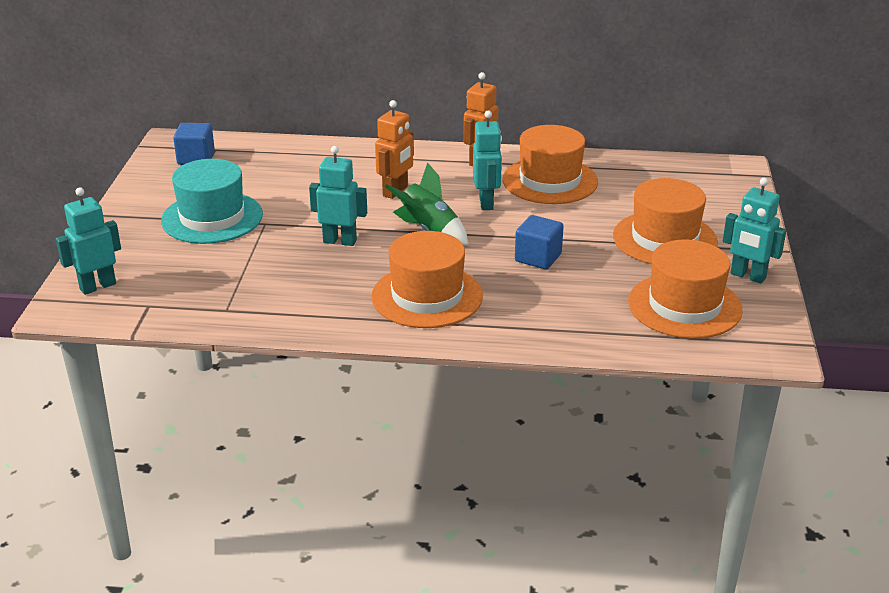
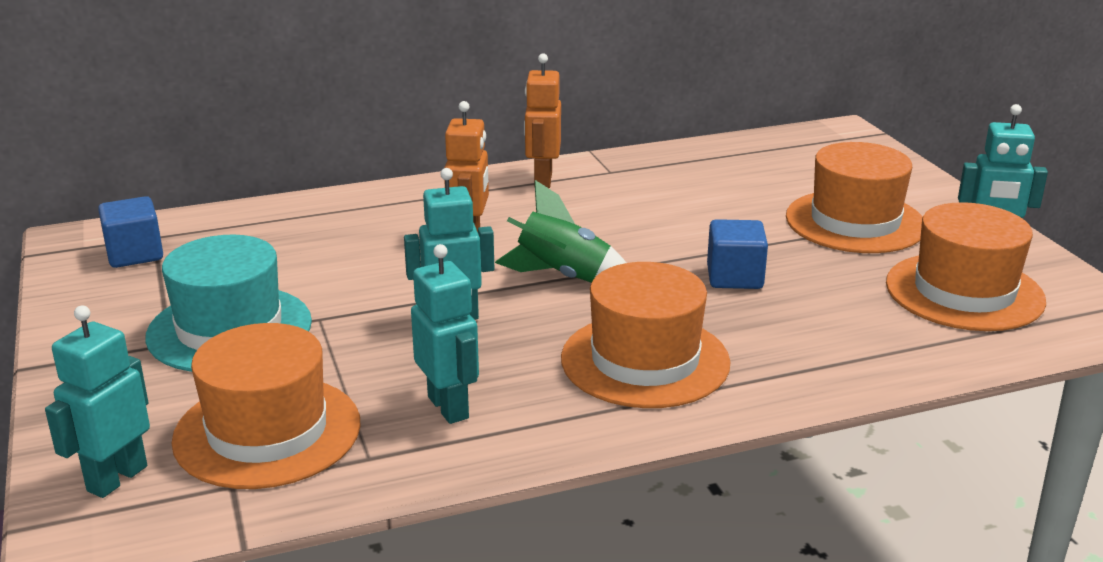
camera: 25 degrees left, 5 degrees down
turquoise robot [473,111,502,210] -> turquoise robot moved to [411,244,479,424]
orange hat [502,125,598,204] -> orange hat moved to [171,323,361,489]

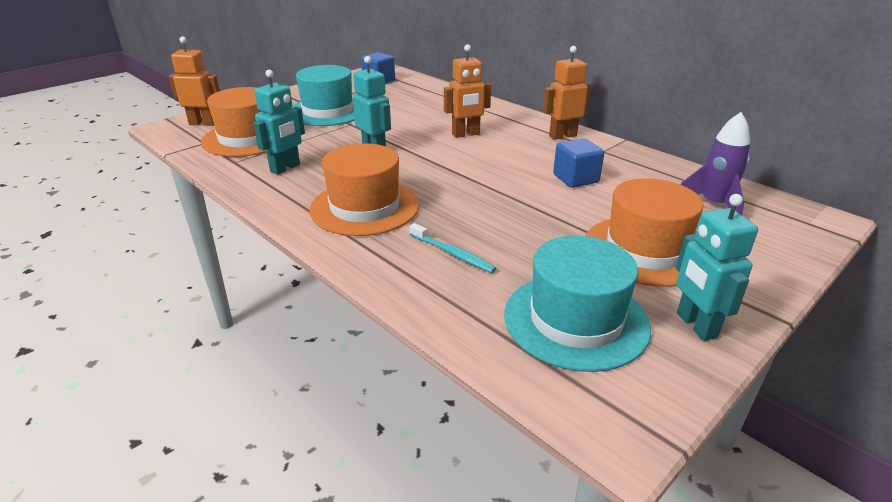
camera: 65 degrees right, 5 degrees up
turquoise robot [45,306,150,498] -> orange robot [169,37,220,126]
green rocket [495,180,626,283] -> none
blue cube [707,219,768,289] -> blue cube moved to [553,138,604,188]
orange hat [886,202,1046,331] -> turquoise hat [504,236,651,372]
none -> turquoise toothbrush [410,223,496,273]
none -> purple rocket [681,112,750,215]

